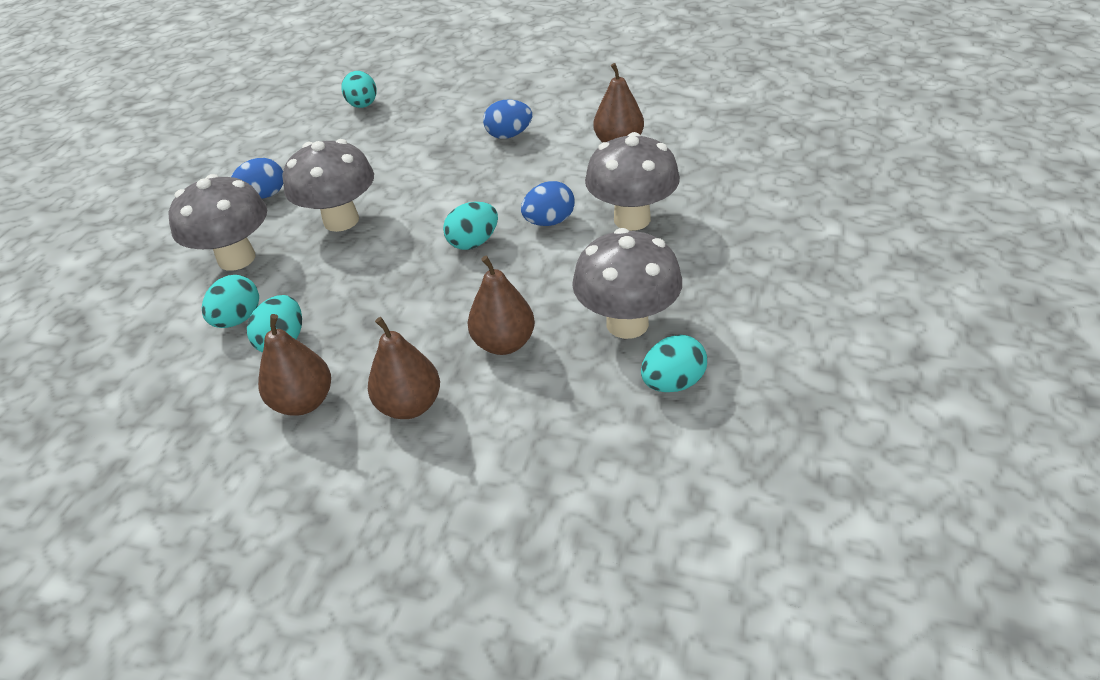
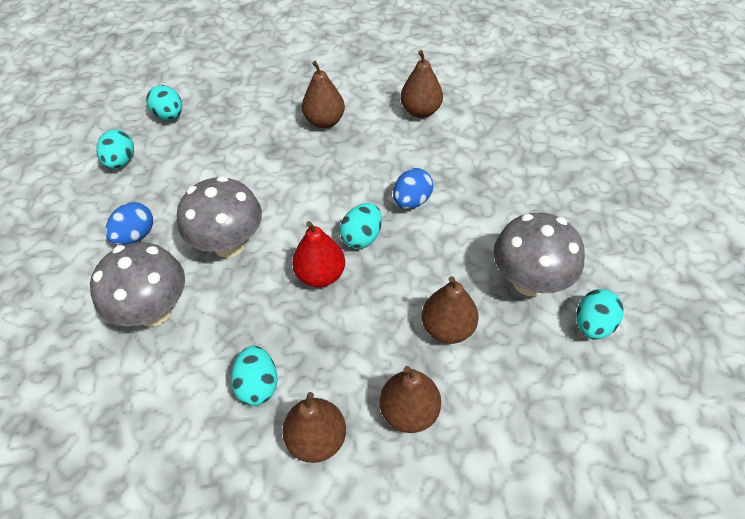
camera: 25 degrees left, 10 degrees up
turquoise egg [202,275,259,328] -> turquoise egg moved to [96,129,134,169]
blue egg [483,99,532,139] -> brown pear [302,61,345,128]
grey mushroom [585,132,680,231] -> none
none -> red pear [292,221,345,287]

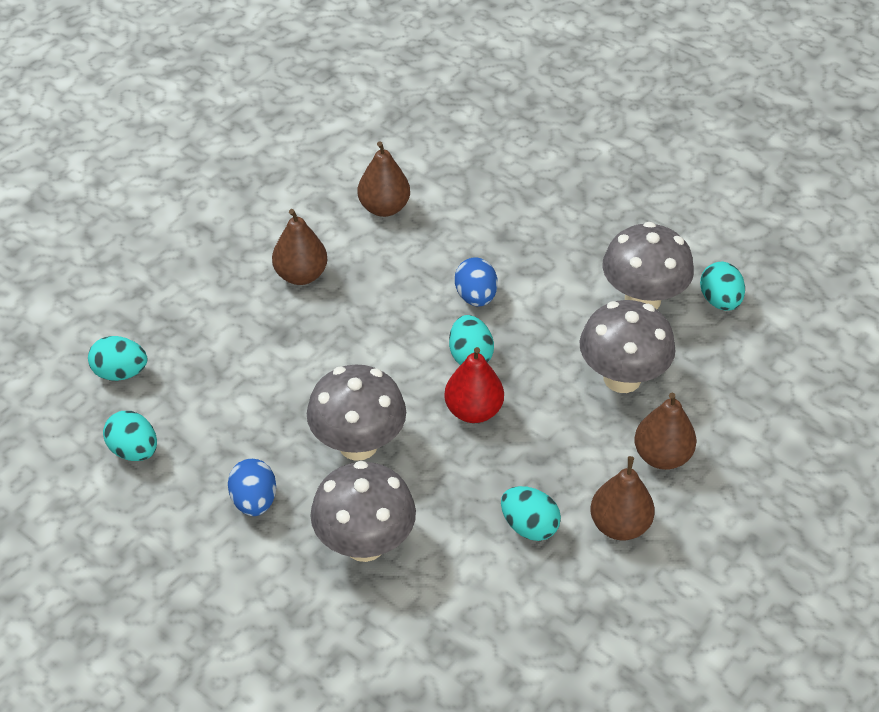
camera: 45 degrees left, 5 degrees down
brown pear [422,276,479,344] -> grey mushroom [580,300,675,393]

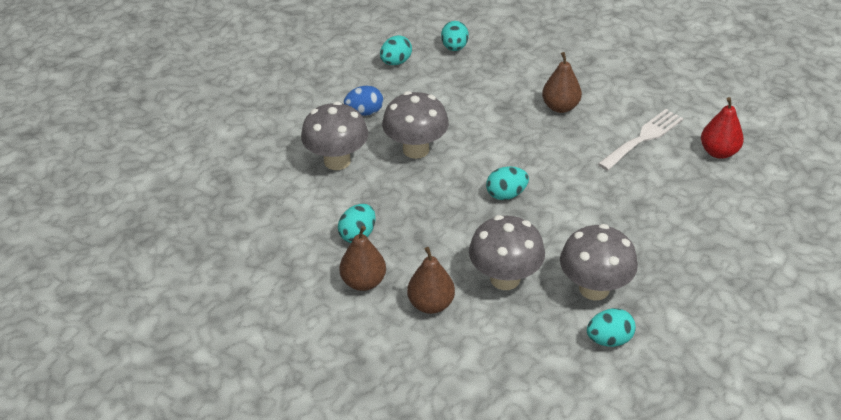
camera: 85 degrees right, 5 degrees down
brown pear [358,141,410,217] -> white fork [598,109,683,171]
red pear [444,347,504,423] -> red pear moved to [701,97,744,159]
blue egg [455,258,497,307] -> none

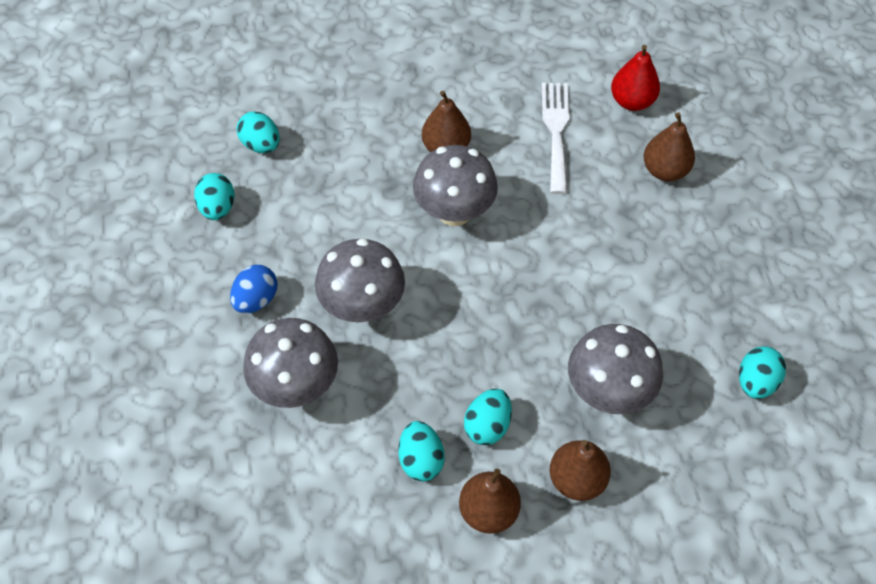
camera: 45 degrees left, 15 degrees up
turquoise egg [486,166,529,200] -> turquoise egg moved to [464,389,512,445]
grey mushroom [560,224,638,300] -> grey mushroom moved to [413,145,498,226]
none -> brown pear [644,113,695,181]

